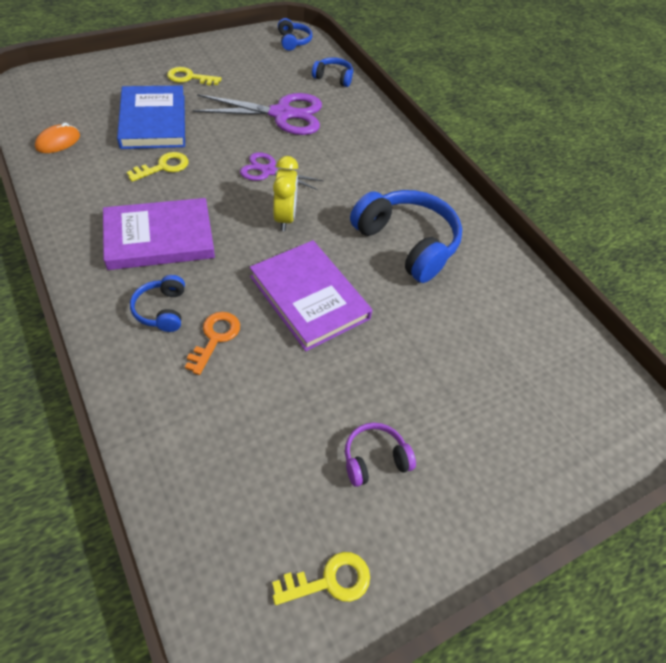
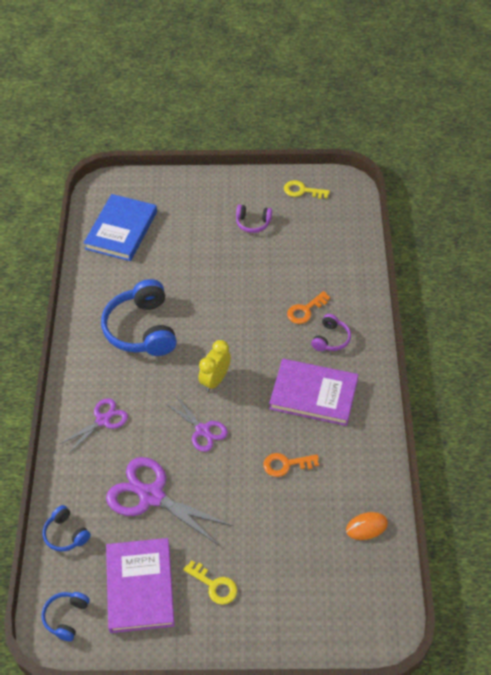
camera: 145 degrees left, 0 degrees up
blue book [117,86,185,149] -> blue book moved to [84,194,157,261]
yellow key [127,152,188,182] -> orange key [263,453,319,477]
blue headphones [130,275,185,332] -> purple headphones [311,314,351,351]
purple book [250,240,372,351] -> purple book moved to [106,538,175,633]
none -> purple scissors [60,398,128,454]

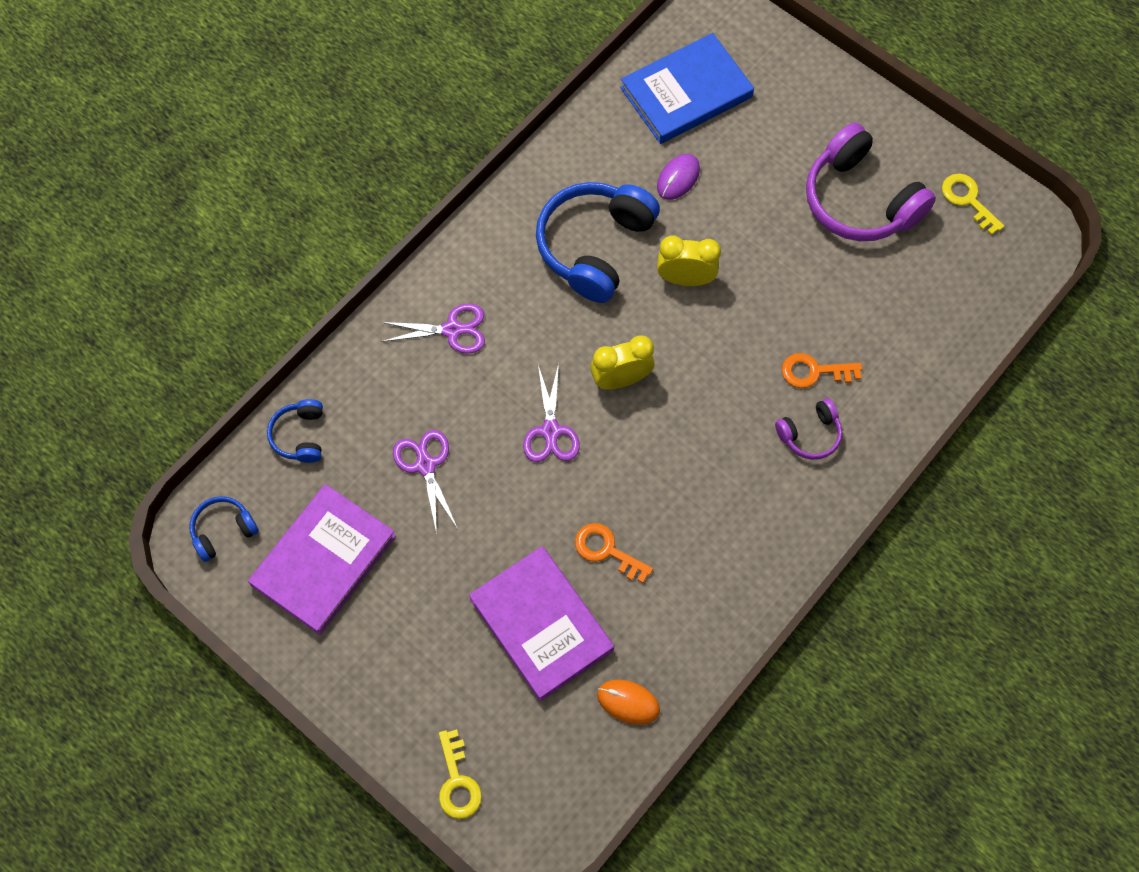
camera: 40 degrees right, 15 degrees up
purple scissors [106,457,233,546] -> purple scissors [393,430,458,534], size x0.59
yellow key [183,560,237,605] -> yellow key moved to [439,729,482,819]
purple headphones [236,205,272,233] -> purple headphones [806,122,936,241], size x2.02
purple book [269,359,358,426] -> purple book moved to [469,546,614,701]
none -> purple mouse [657,154,700,200]
none -> yellow clock [657,236,721,286]

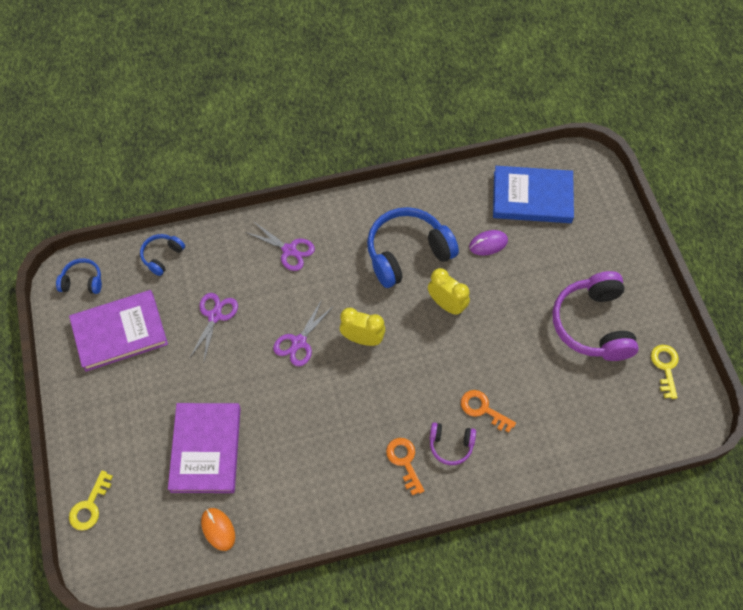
camera: 35 degrees right, 5 degrees down
orange key [575,523,653,583] -> orange key moved to [386,438,424,496]

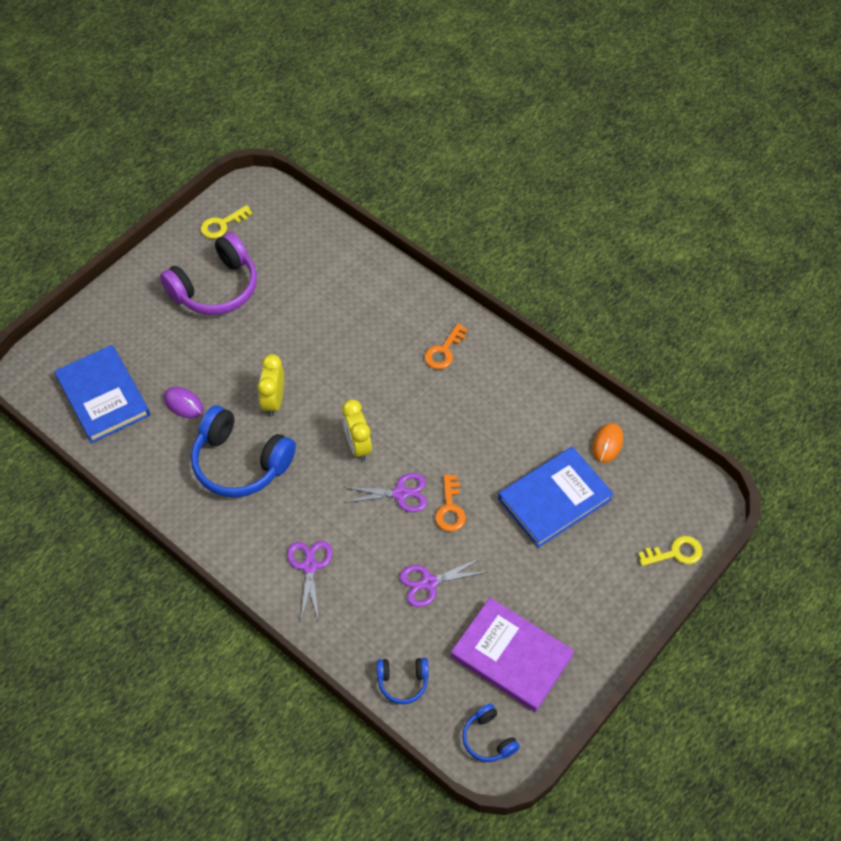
camera: 125 degrees left, 5 degrees down
purple book [168,403,241,493] -> blue book [498,447,614,548]
purple headphones [430,422,476,465] -> none
orange key [461,390,516,433] -> orange key moved to [435,474,466,532]

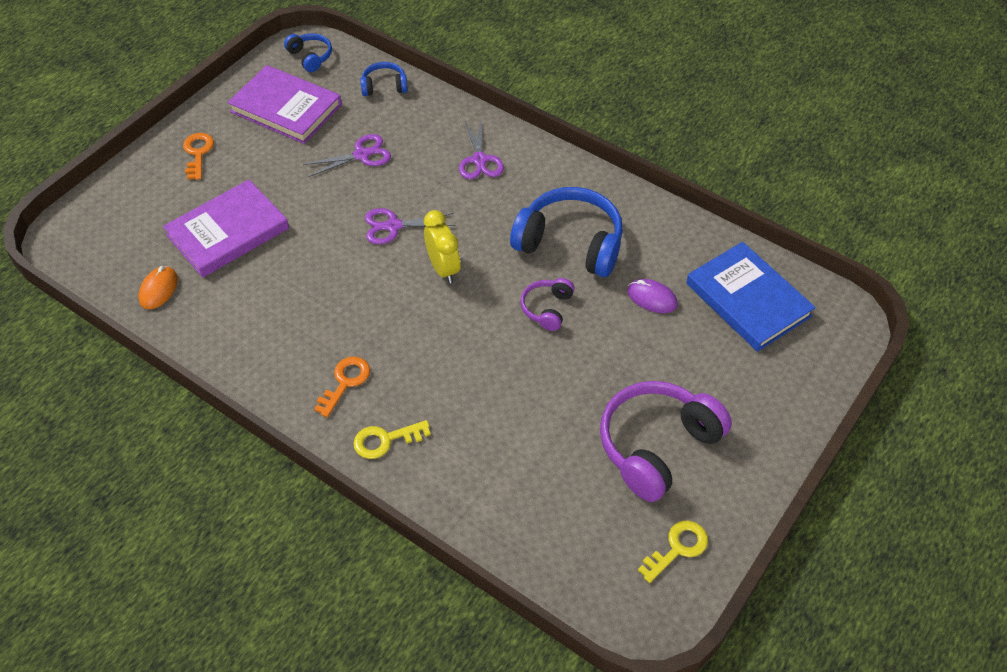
camera: 175 degrees right, 5 degrees down
yellow clock [257,354,284,417] -> purple headphones [520,278,575,331]
orange key [435,474,466,532] -> orange key moved to [183,133,214,180]
blue book [498,447,614,548] -> purple book [163,180,289,277]
yellow key [638,536,702,566] -> yellow key moved to [353,420,431,459]

